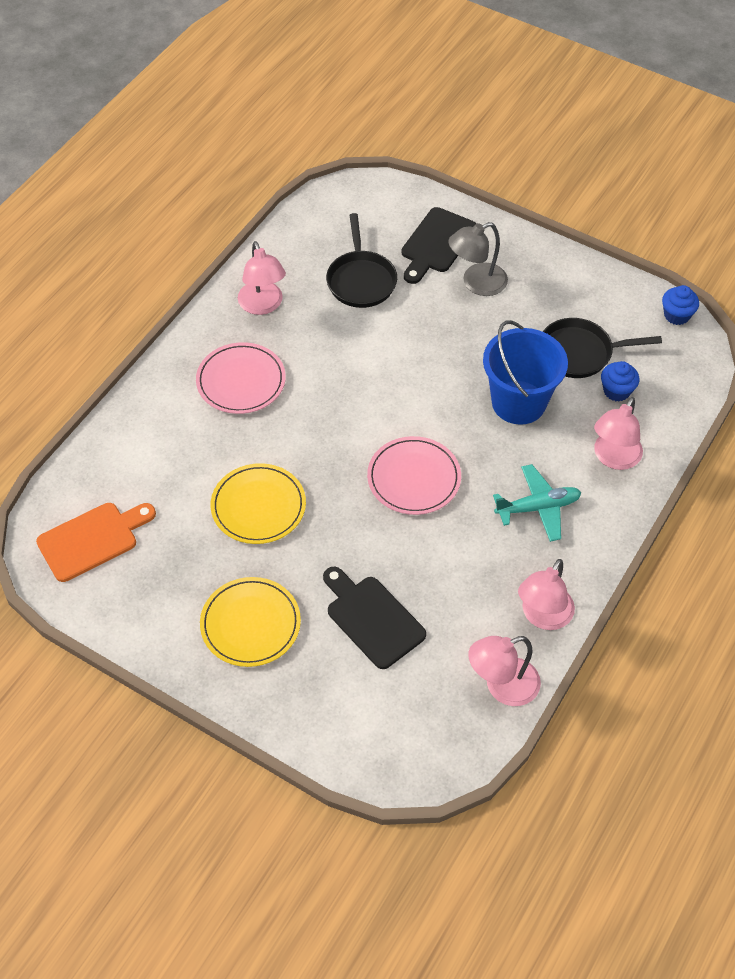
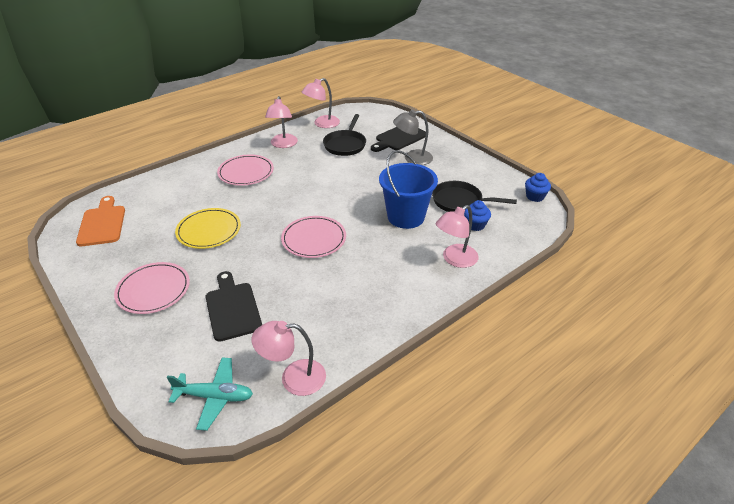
camera: 20 degrees right, 15 degrees down
orange cutting board [36,503,156,582] -> orange cutting board turned 90 degrees counterclockwise [76,196,125,246]
yellow plate [200,577,301,667] -> pink plate [114,262,190,314]
turquoise plane [493,464,581,542] -> turquoise plane moved to [167,357,253,431]
pink lamp [518,559,575,630] -> pink lamp moved to [302,78,340,128]

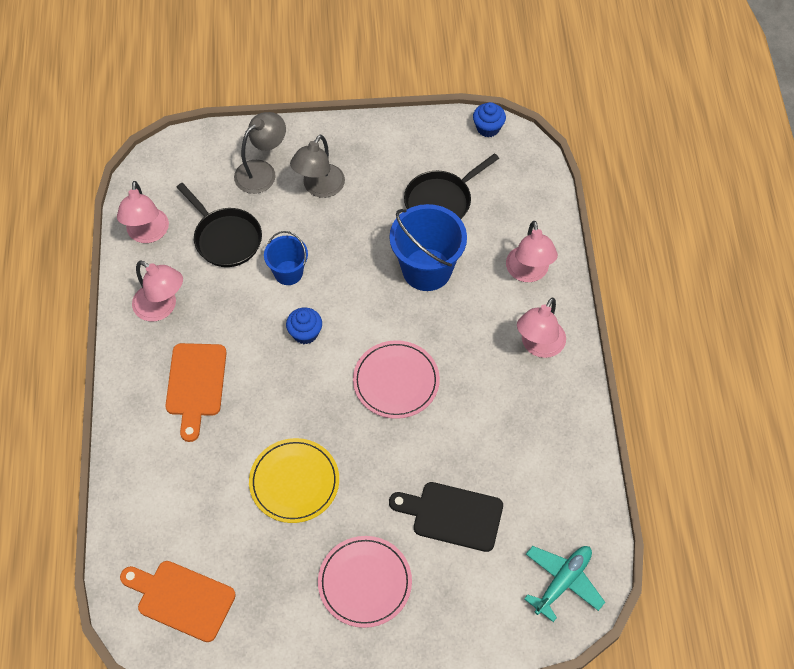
camera: 55 degrees left, 20 degrees up
pink plate [217,155,274,186] -> orange cutting board [165,343,226,442]
pink lamp [252,321,326,396] -> pink lamp moved to [517,298,566,358]
black cutting board [371,127,426,152] -> grey lamp [234,112,286,194]
blue cupcake [464,200,491,231] -> blue cupcake moved to [286,307,322,344]
none -> blue bucket [264,231,308,285]

